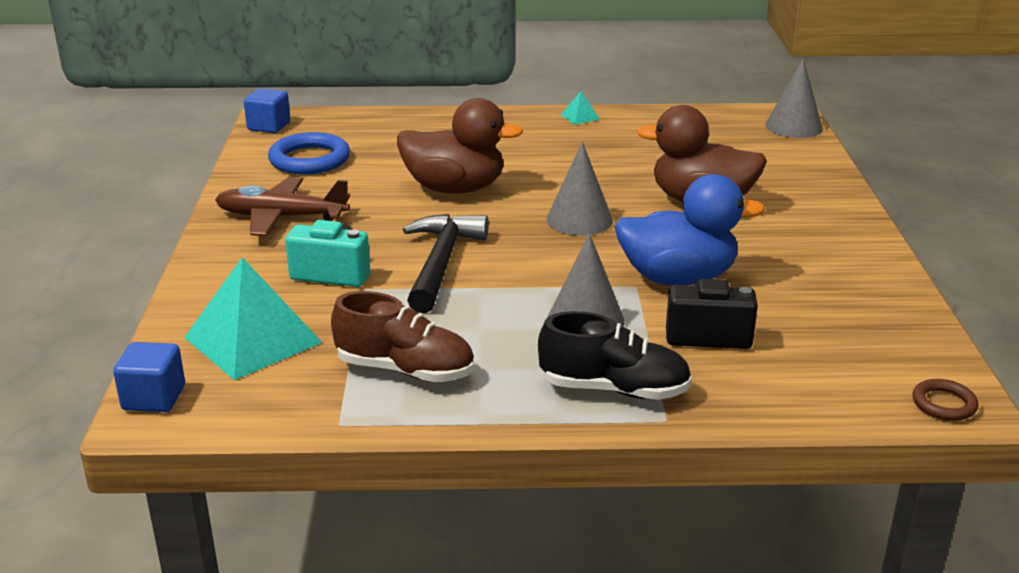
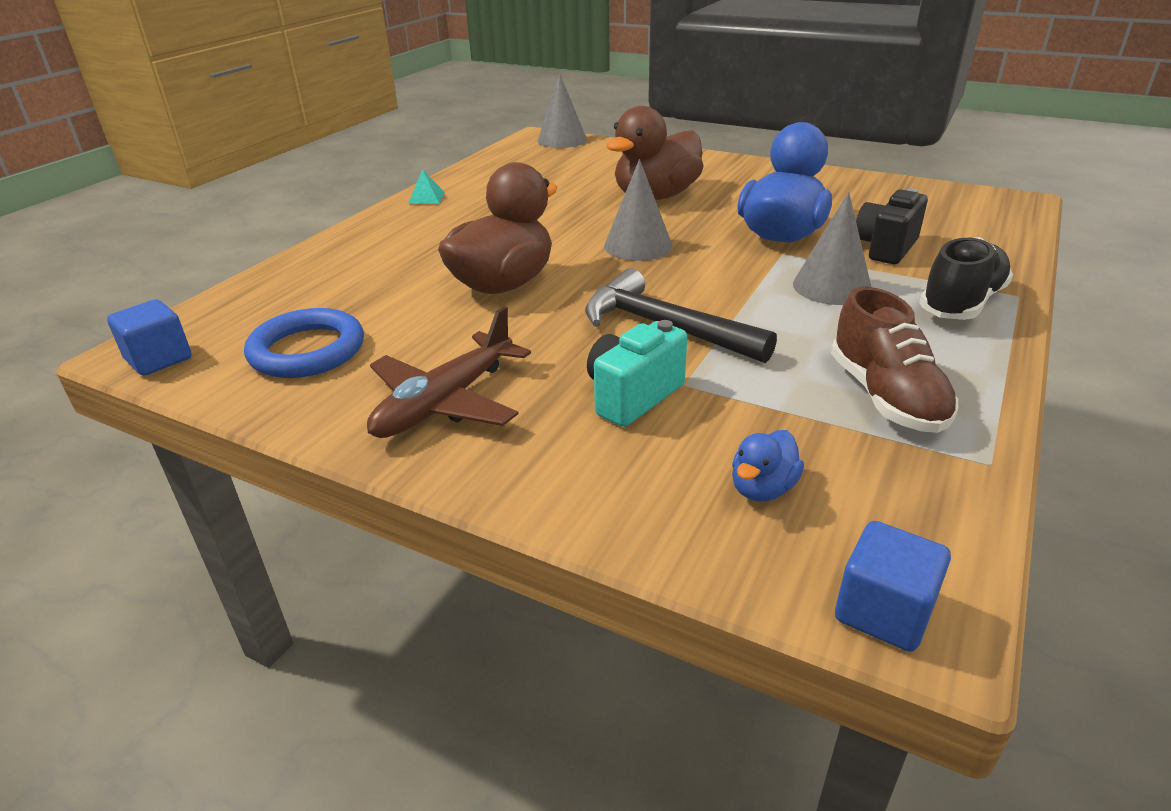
camera: 60 degrees left, 5 degrees up
turquoise pyramid [184,257,323,380] -> blue duck [732,430,804,501]
brown shoe [331,291,474,382] -> brown shoe turned 120 degrees clockwise [831,287,958,433]
brown ring [913,379,979,421] -> none

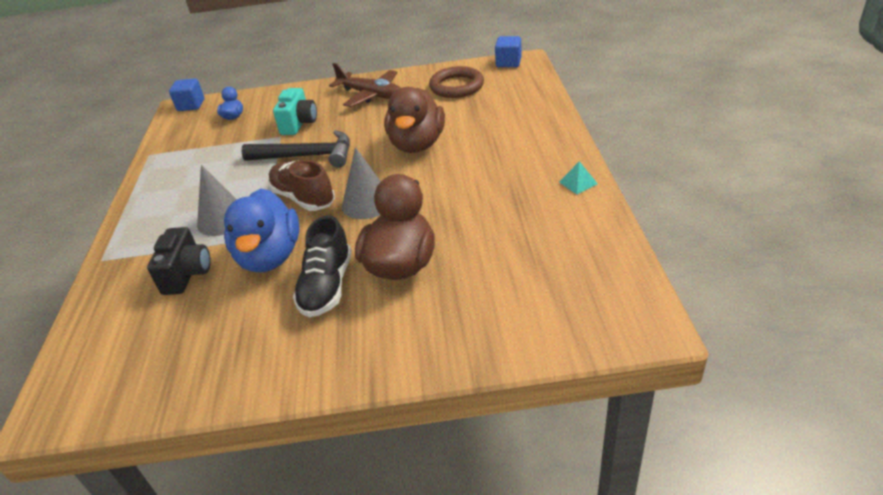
camera: 150 degrees right, 5 degrees up
blue ring [244,308,364,378] -> brown ring [429,66,484,98]
brown plane [367,306,531,438] -> brown plane turned 120 degrees clockwise [329,63,401,107]
grey cone [538,73,587,148] -> none
brown shoe [831,287,958,433] -> brown shoe moved to [268,160,335,211]
black shoe [919,237,1013,320] -> black shoe moved to [293,215,352,317]

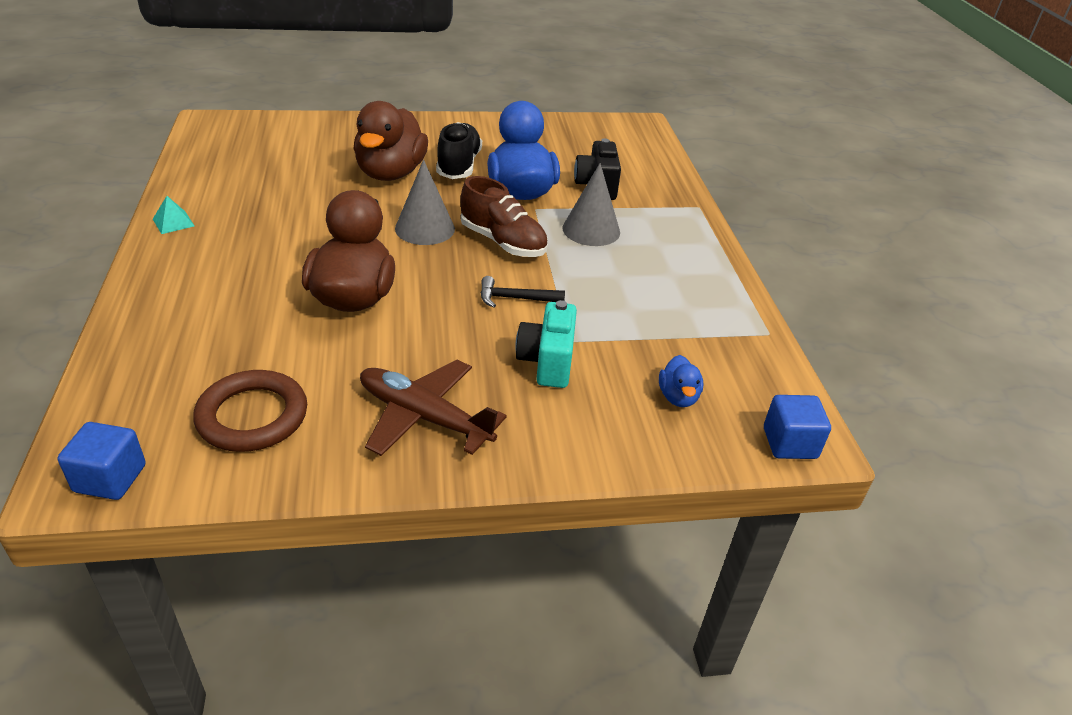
camera: 170 degrees right, 0 degrees up
black hammer [242,130,350,168] -> black hammer [481,276,565,308], size x0.55

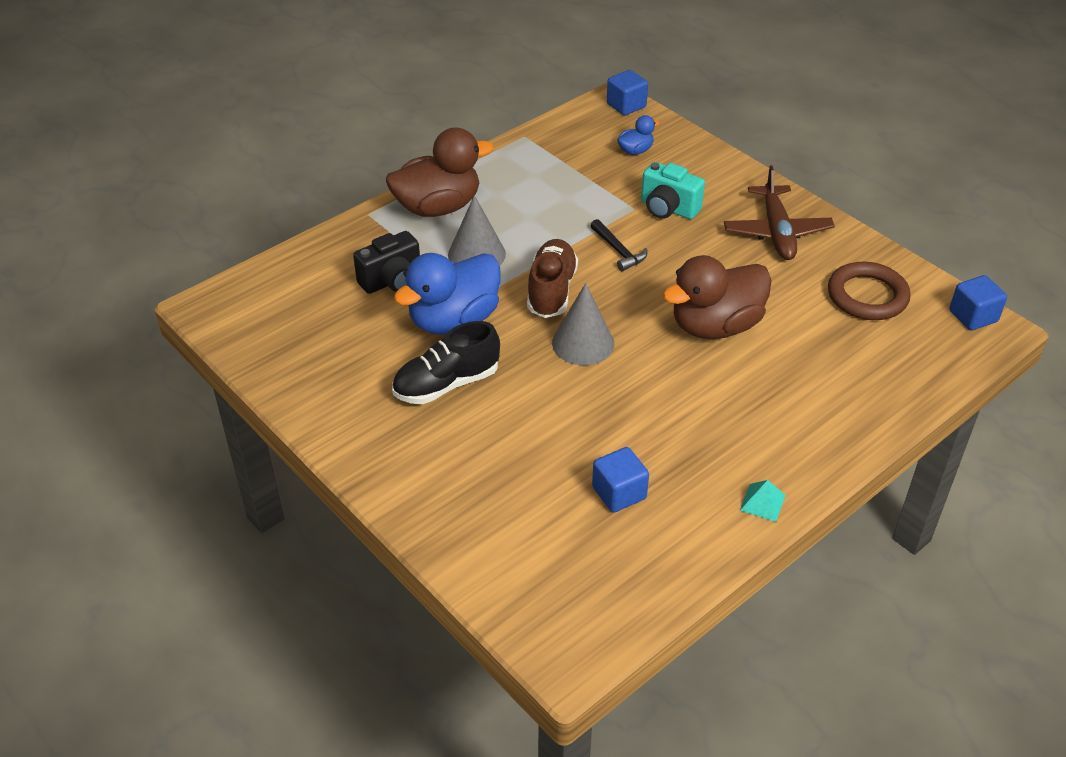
camera: 120 degrees left, 5 degrees up
brown duck [353,101,428,181] -> brown duck moved to [386,127,494,217]
turquoise camera [515,300,577,388] -> turquoise camera turned 60 degrees clockwise [641,162,705,219]
none -> blue cube [592,447,649,512]

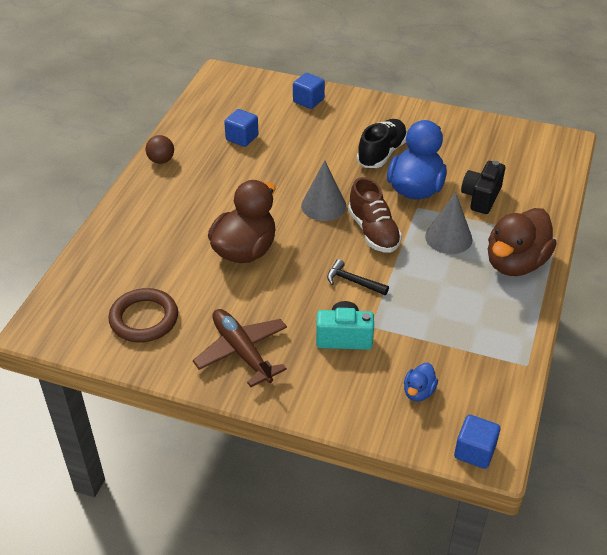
camera: 150 degrees right, 0 degrees up
turquoise pyramid [740,480,786,522] -> brown ball [146,135,174,164]
blue cube [949,275,1007,330] -> blue cube moved to [293,73,325,109]

